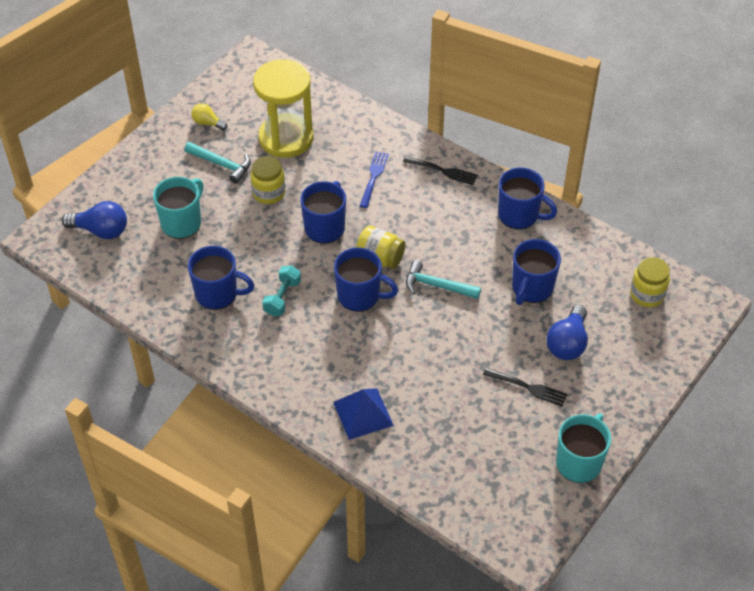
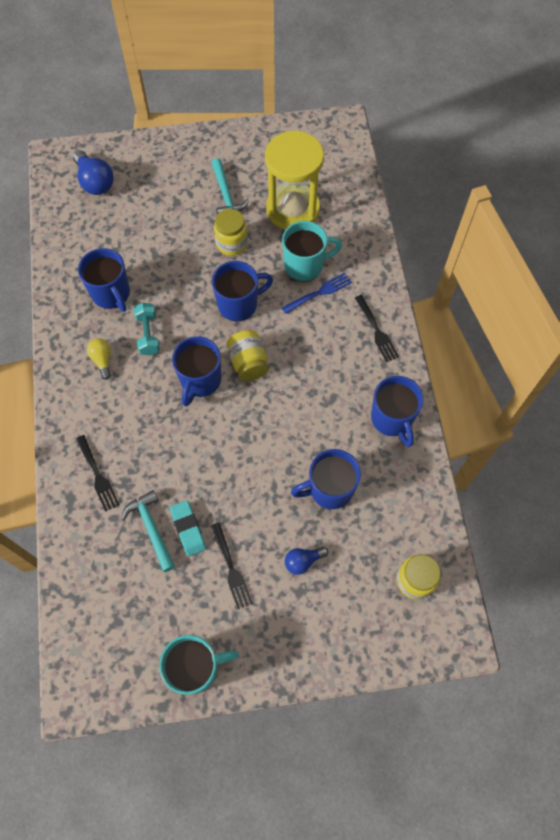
camera: 45 degrees right, 15 degrees up
turquoise mug [153,177,203,239] -> turquoise mug moved to [282,221,342,282]
yellow light bulb [191,103,227,130] -> yellow light bulb moved to [87,339,111,380]
turquoise dumbbell [262,265,301,316] -> turquoise dumbbell turned 75 degrees counterclockwise [134,303,160,356]
blue pyramid [333,388,394,440] -> black fork [76,435,120,512]
blue mug [334,248,398,312] -> blue mug turned 45 degrees clockwise [172,336,221,407]
turquoise hammer [406,260,481,299] -> turquoise hammer moved to [121,490,175,572]
blue light bulb [546,305,588,360] -> blue light bulb [285,547,328,575], size x0.60
none -> turquoise eraser [170,500,206,556]

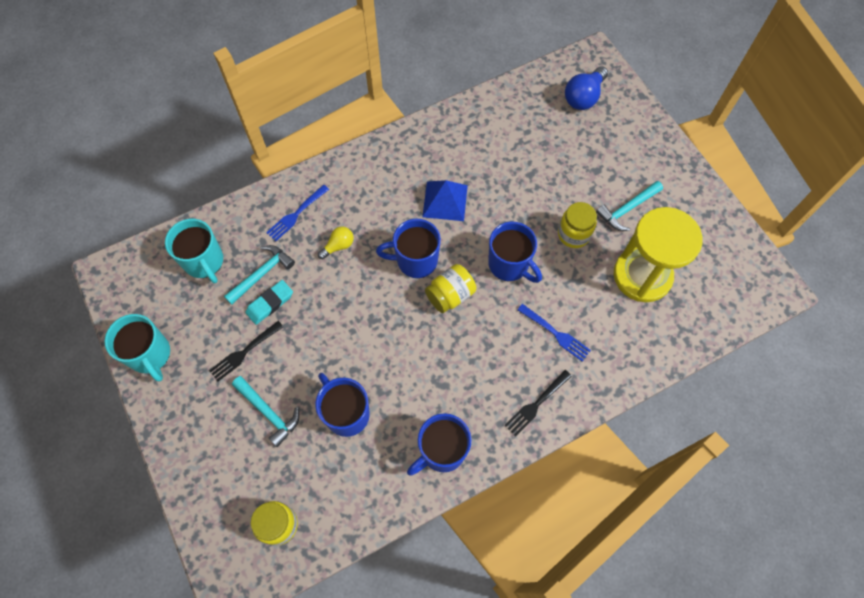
camera: 70 degrees right, 0 degrees up
black fork [76,435,120,512] -> blue fork [266,185,329,241]
blue mug [78,248,130,312] -> none
yellow light bulb [87,339,111,380] -> yellow light bulb moved to [318,226,354,259]
turquoise dumbbell [134,303,160,356] -> blue pyramid [422,180,468,221]
turquoise mug [282,221,342,282] -> turquoise mug moved to [165,219,223,284]
blue light bulb [285,547,328,575] -> turquoise hammer [232,376,299,447]

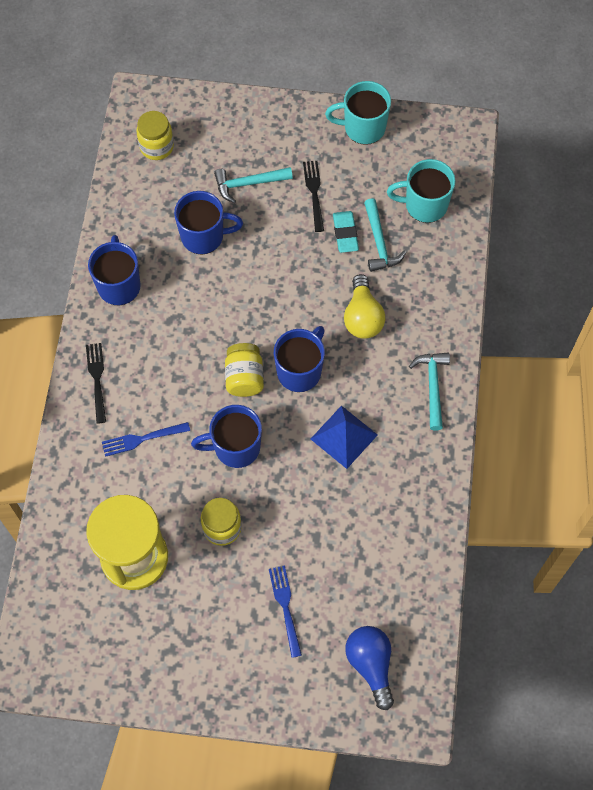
camera: 125 degrees right, 0 degrees up
blue fork [266,185,329,241] -> blue fork moved to [269,565,302,658]
yellow light bulb [318,226,354,259] -> yellow light bulb [344,274,385,339], size x1.67
turquoise hammer [596,181,663,231] -> turquoise hammer moved to [409,352,450,430]

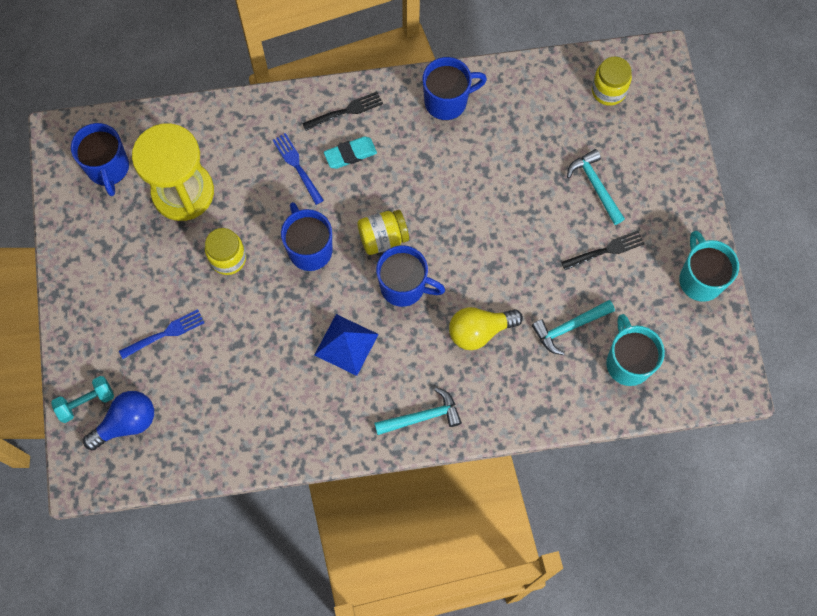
camera: 75 degrees right, 5 degrees up
blue mug [174,191,243,254] -> blue mug moved to [71,123,129,196]
turquoise eraser [333,211,359,253] -> turquoise eraser moved to [324,136,377,169]
none -> turquoise dumbbell [51,376,114,423]

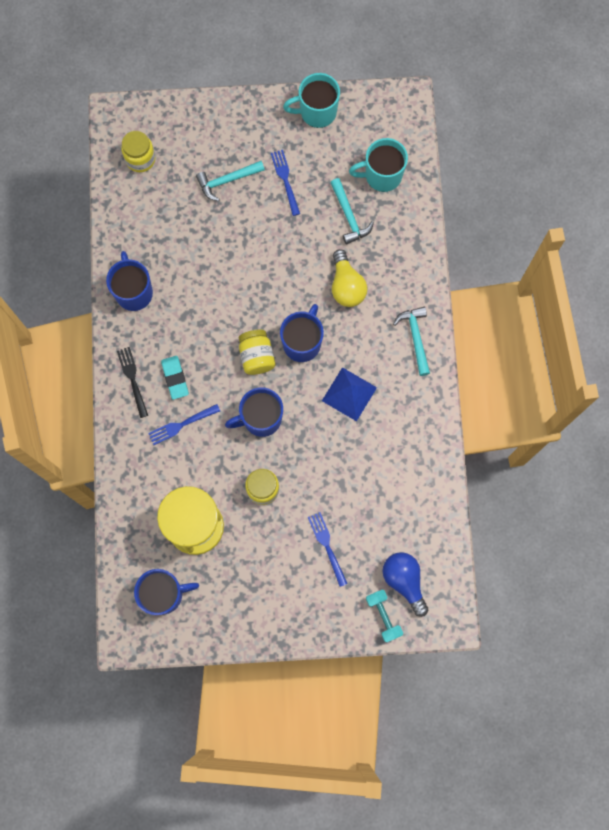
camera: 85 degrees left, 5 degrees up
black fork [561,230,645,270] -> blue fork [271,150,300,216]

